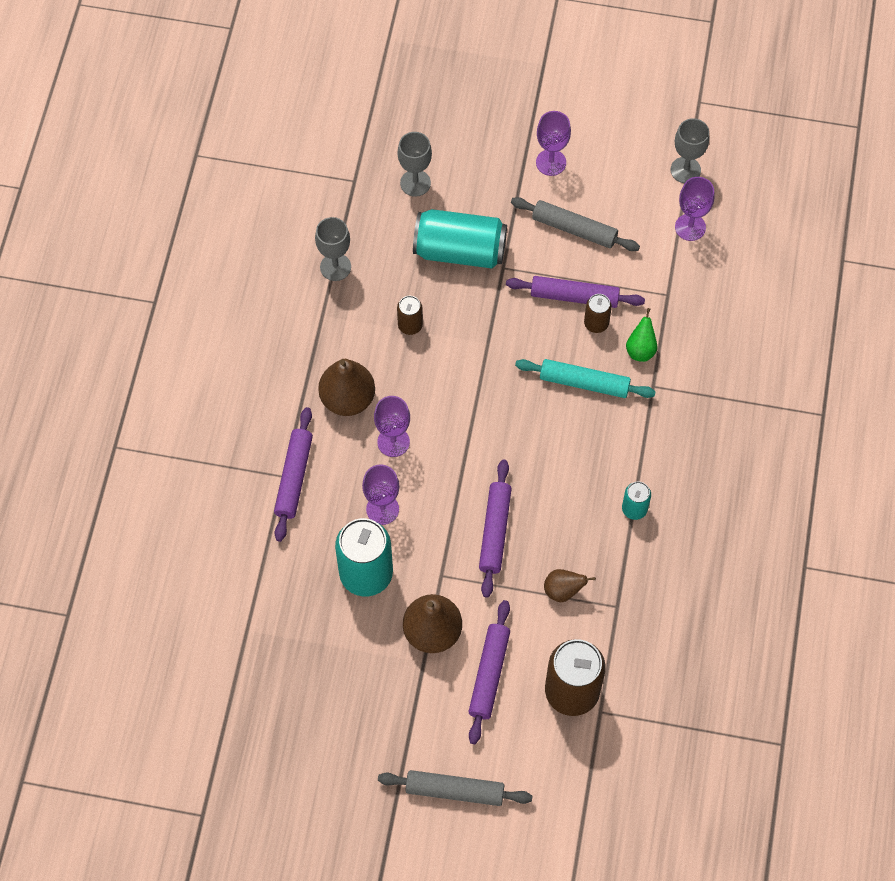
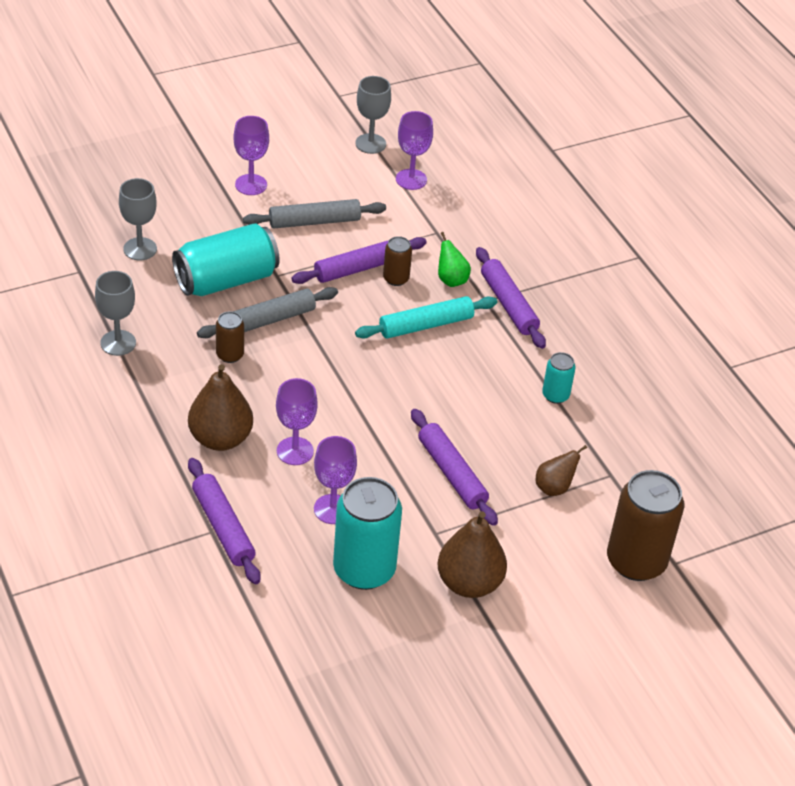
camera: 40 degrees left, 20 degrees down
grey rolling pin [378,770,532,806] -> grey rolling pin moved to [197,287,338,338]
purple rolling pin [468,600,510,744] -> purple rolling pin moved to [476,247,546,349]

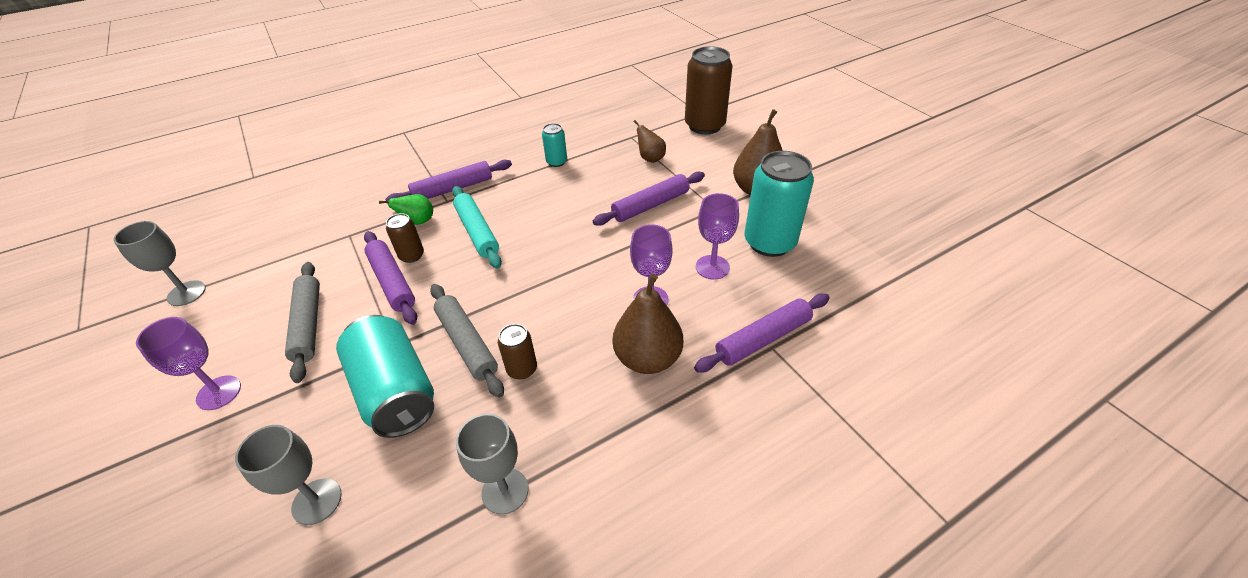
camera: 90 degrees left, 0 degrees up
purple goblet [396,111,433,190] -> none

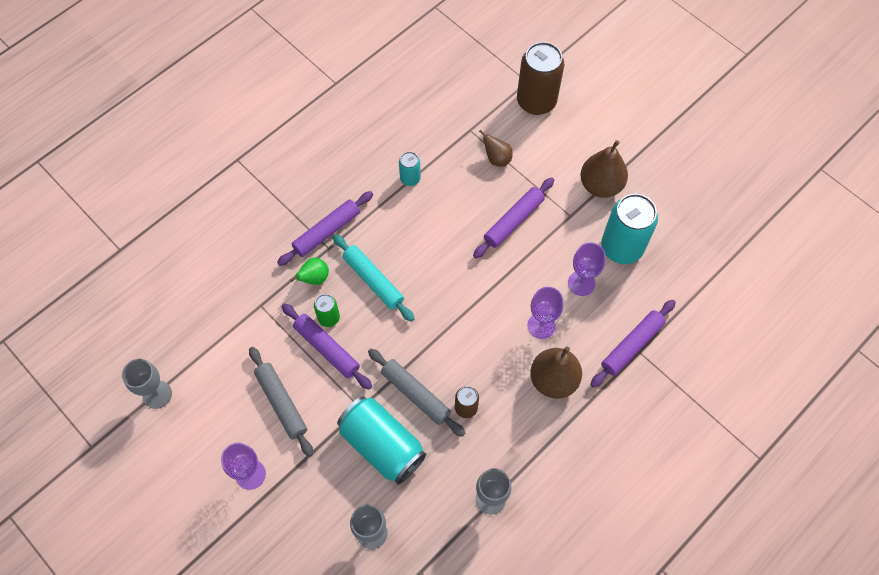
camera: 15 degrees left, 20 degrees up
brown can [386,213,424,263] -> green can [314,294,340,327]

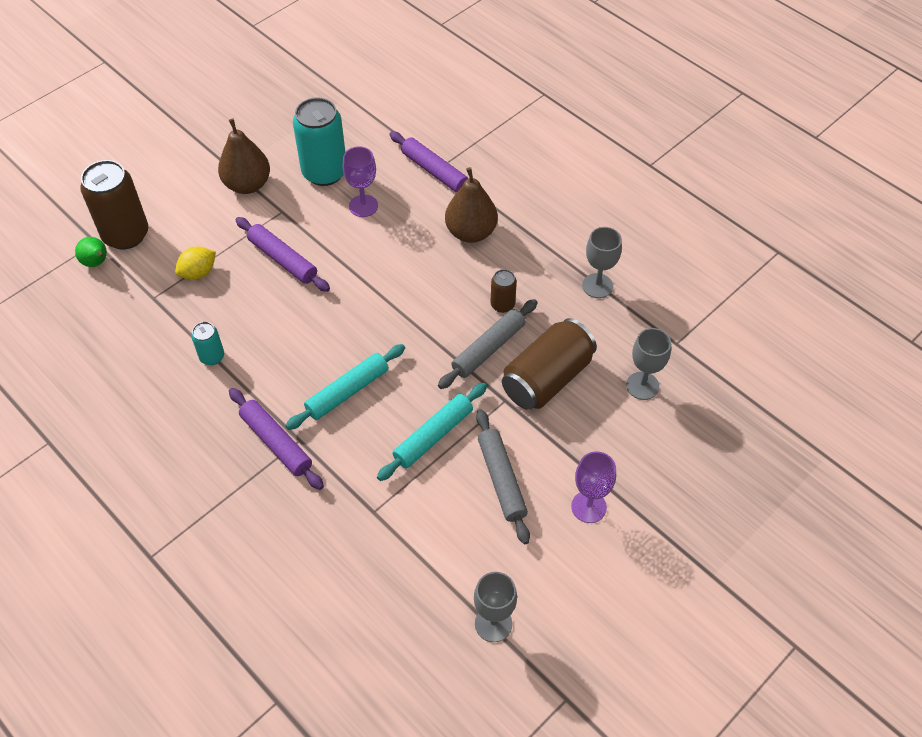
camera: 90 degrees left, 10 degrees down
grey rolling pin [249,347,313,457] -> grey rolling pin turned 75 degrees counterclockwise [476,409,530,544]
purple rolling pin [282,303,372,390] -> turquoise rolling pin [377,383,487,481]
green pear [291,258,329,285] -> green pear moved to [75,237,107,267]
green can [314,294,340,327] -> none
turquoise can [337,396,426,485] -> brown can [502,318,597,410]
brown pear [479,130,513,167] -> yellow lemon [175,247,216,280]
purple goblet [527,287,563,339] -> none

